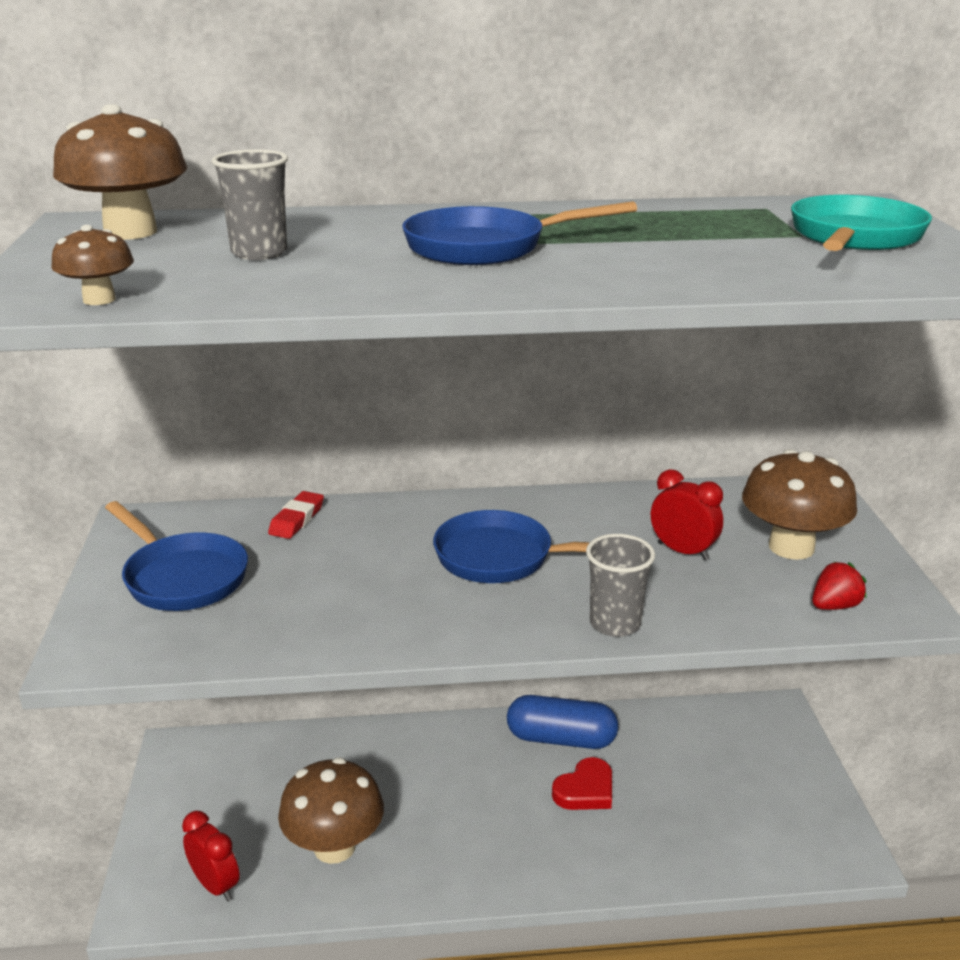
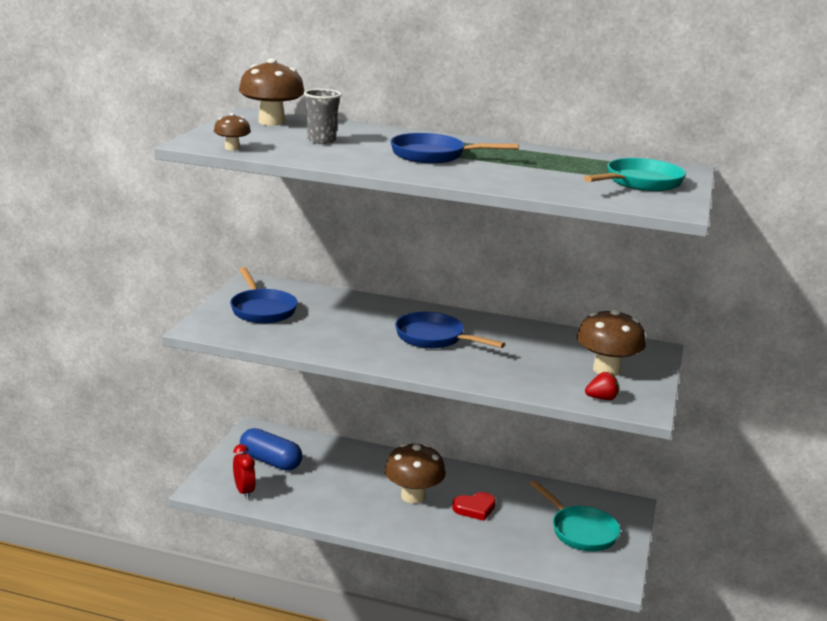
camera: 20 degrees right, 5 degrees down
red eraser [268,491,324,539] -> none
brown mushroom [278,757,384,864] -> brown mushroom moved to [384,443,446,504]
blue capsule [507,695,618,749] -> blue capsule moved to [240,428,302,471]
grey cup [586,534,655,637] -> none
red clock [651,469,723,560] -> none
none -> turquoise pan [530,481,620,551]

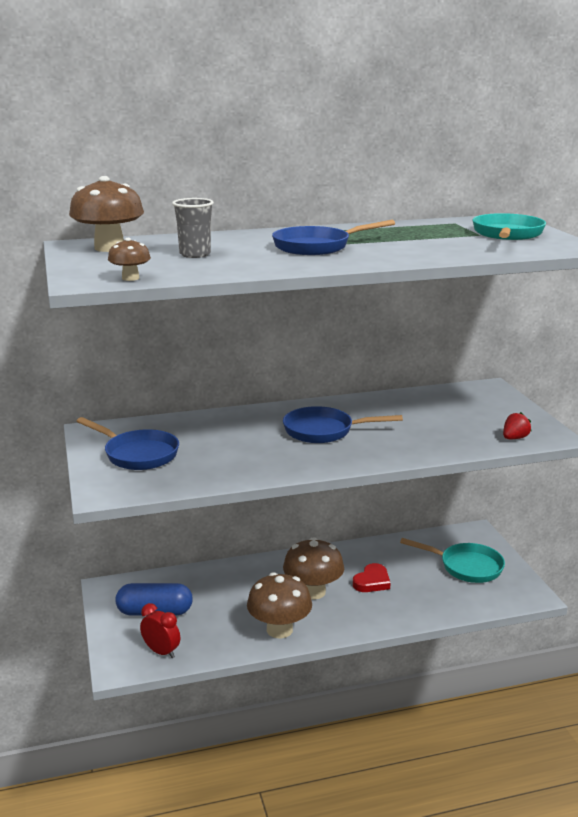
camera: 30 degrees left, 0 degrees up
brown mushroom [577,309,646,376] -> brown mushroom moved to [247,572,312,638]

